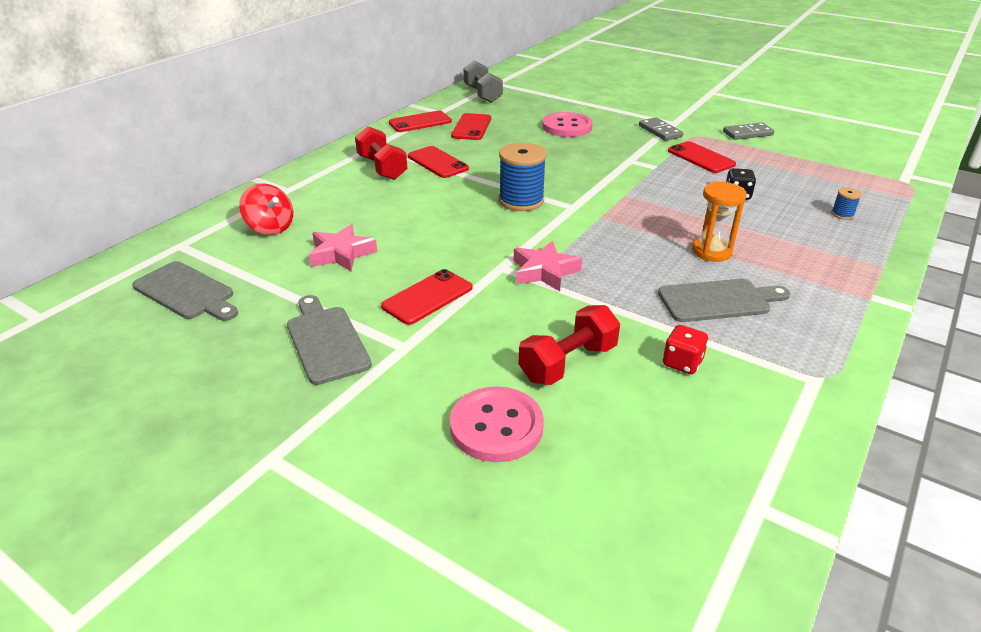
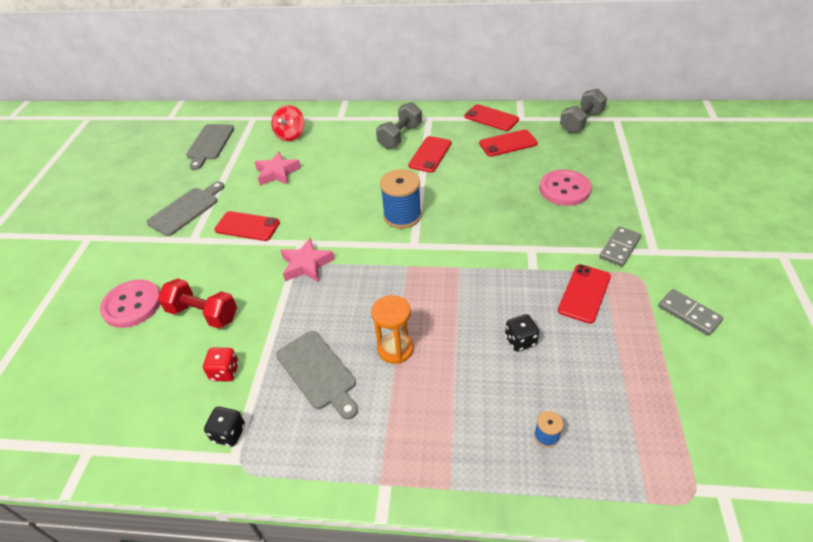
camera: 65 degrees right, 10 degrees up
red dumbbell [355,126,408,180] -> grey dumbbell [376,102,422,149]
none -> black dice [204,407,245,446]

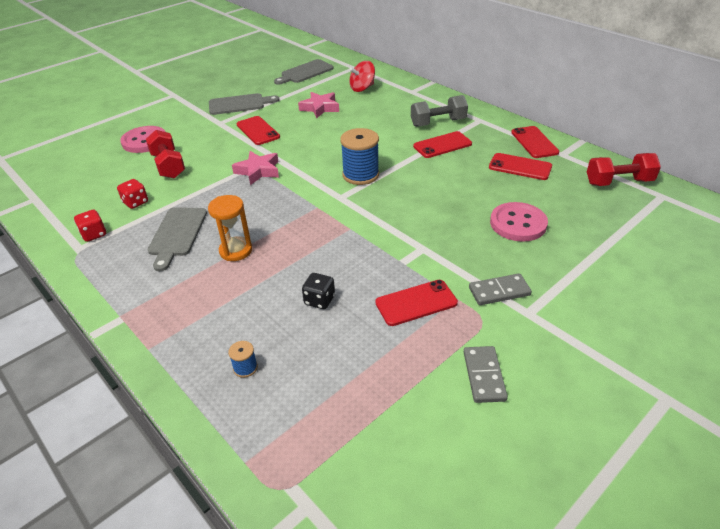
camera: 40 degrees right, 5 degrees down
black dice [204,407,245,446] -> red dice [74,210,106,242]
grey dumbbell [560,89,607,133] -> red dumbbell [587,153,661,186]

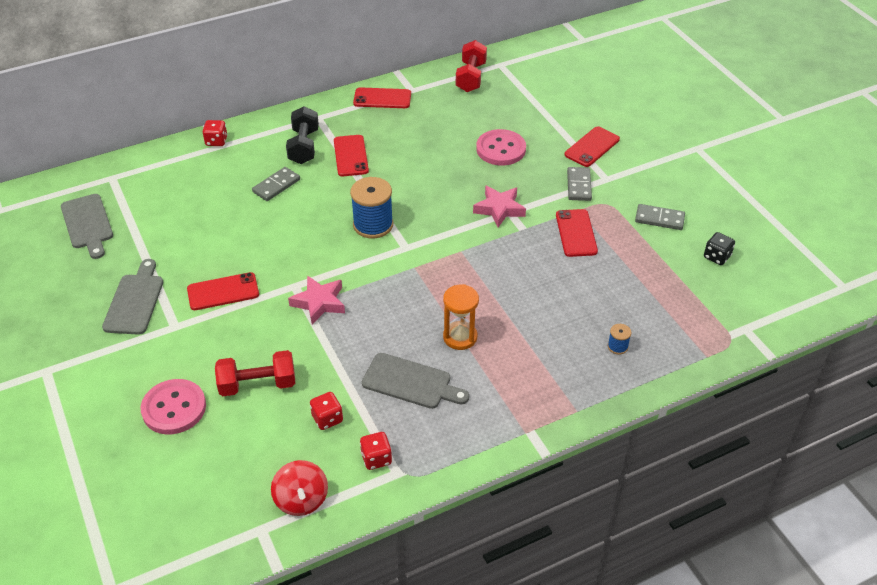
camera: 75 degrees left, 5 degrees up
pink star [298,92,339,118] -> pink star moved to [473,186,526,227]
black dice [302,273,335,309] -> black dice moved to [704,232,735,265]
red spinning top [349,61,375,92] -> red spinning top moved to [271,460,328,516]
grey dumbbell [411,95,468,127] -> black dumbbell [286,106,319,164]
red phone [489,153,552,180] -> red phone moved to [565,126,620,167]
none -> red dice [203,120,228,146]
none -> grey domino [252,167,300,201]

